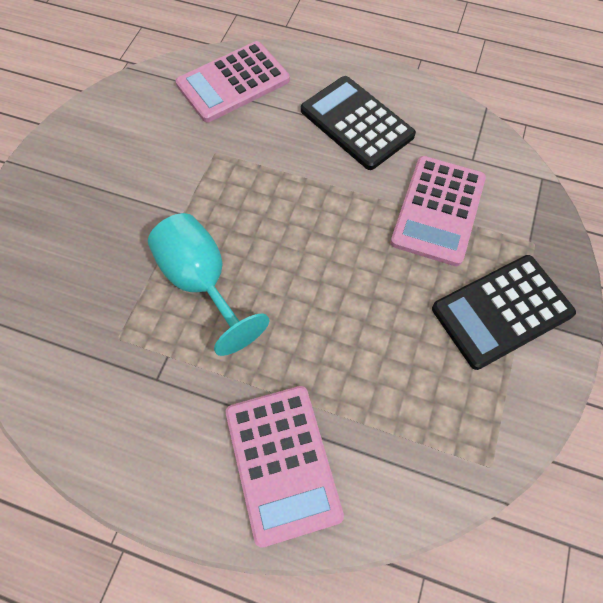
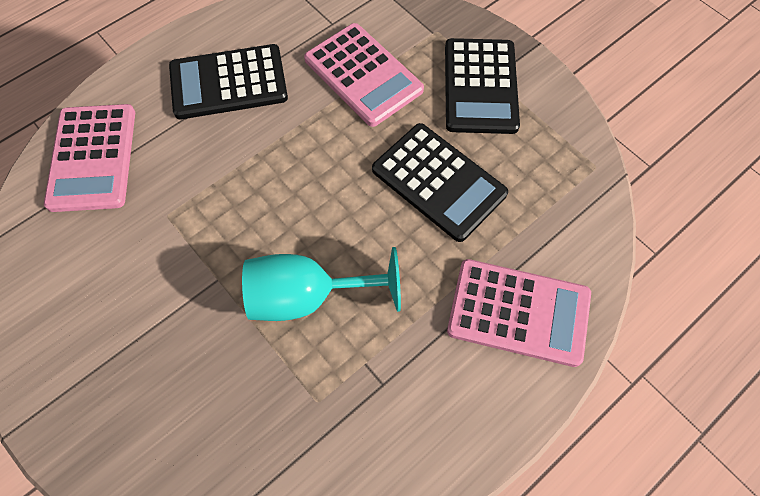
camera: 60 degrees left, 0 degrees up
none -> black calculator [372,123,508,242]

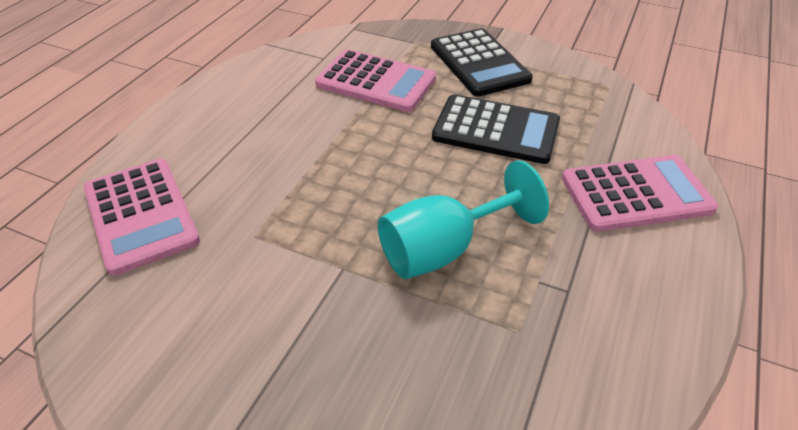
camera: 25 degrees left, 20 degrees down
black calculator [169,44,288,119] -> none

